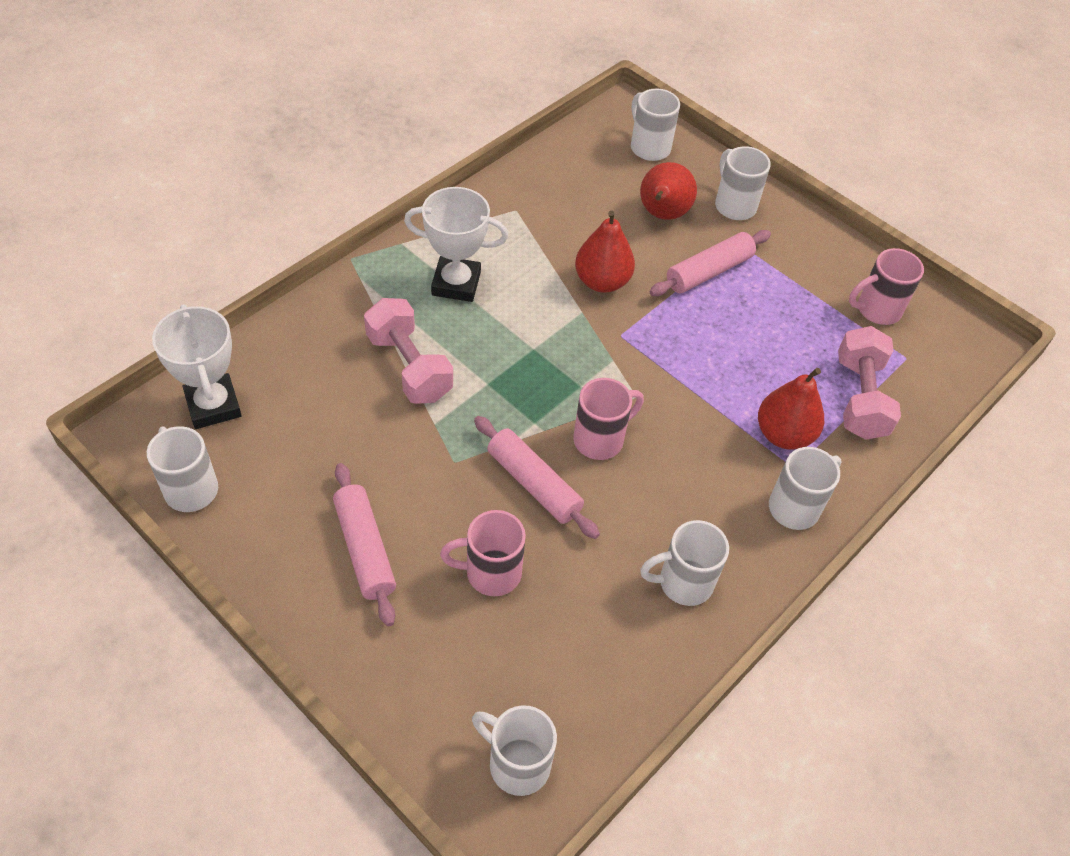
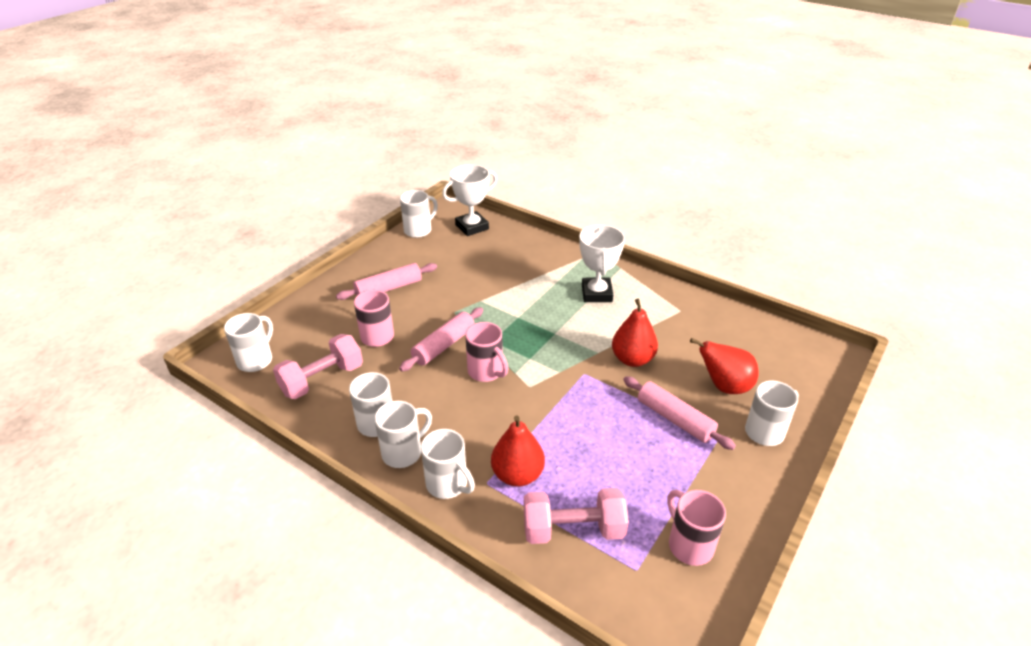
camera: 85 degrees right, 15 degrees down
pink dumbbell [364,298,453,404] -> pink dumbbell moved to [273,334,363,399]
white mug [631,88,680,161] -> white mug moved to [375,401,432,468]

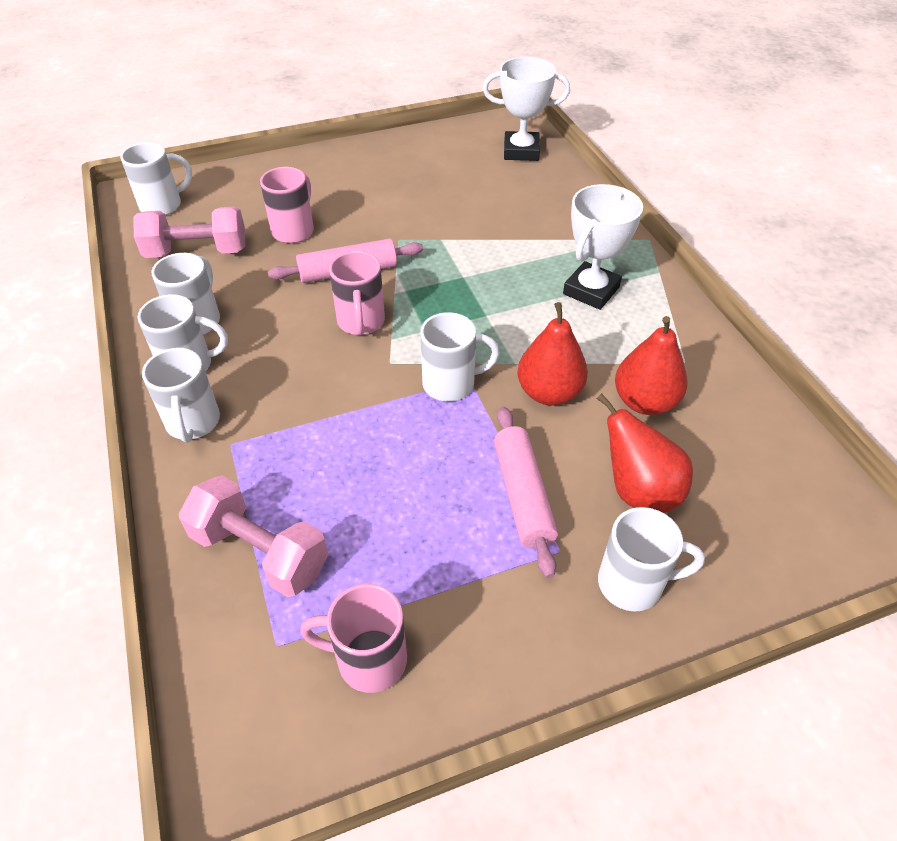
camera: 35 degrees right, 10 degrees up
pink rolling pin [336,263,437,300] -> none
white mug [400,190,438,238] -> white mug moved to [420,312,500,401]
red pear [491,416,545,487] -> red pear moved to [615,316,688,415]
pink mug [667,490,726,566] -> pink mug turned 90 degrees counterclockwise [300,584,407,693]

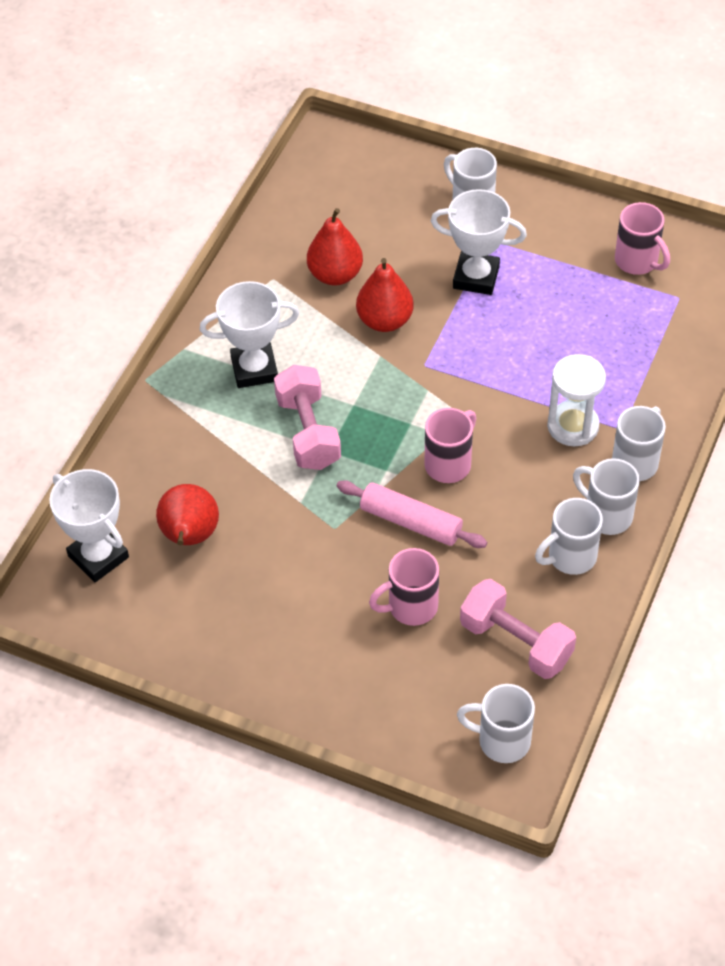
camera: 135 degrees left, 5 degrees up
pink dumbbell [179,475,328,597] -> pink dumbbell moved to [274,365,341,470]
white mug [420,312,500,401] -> none
pink rolling pin [494,407,558,578] -> white trophy [431,189,527,295]
red pear [597,393,693,513] -> red pear moved to [156,484,219,545]
none -> white hourglass [547,354,606,446]

